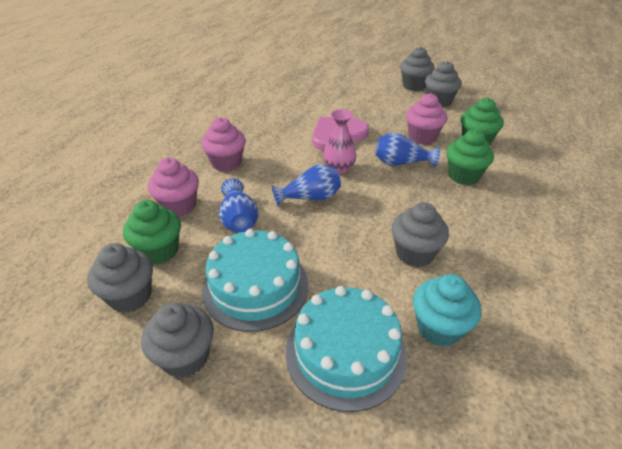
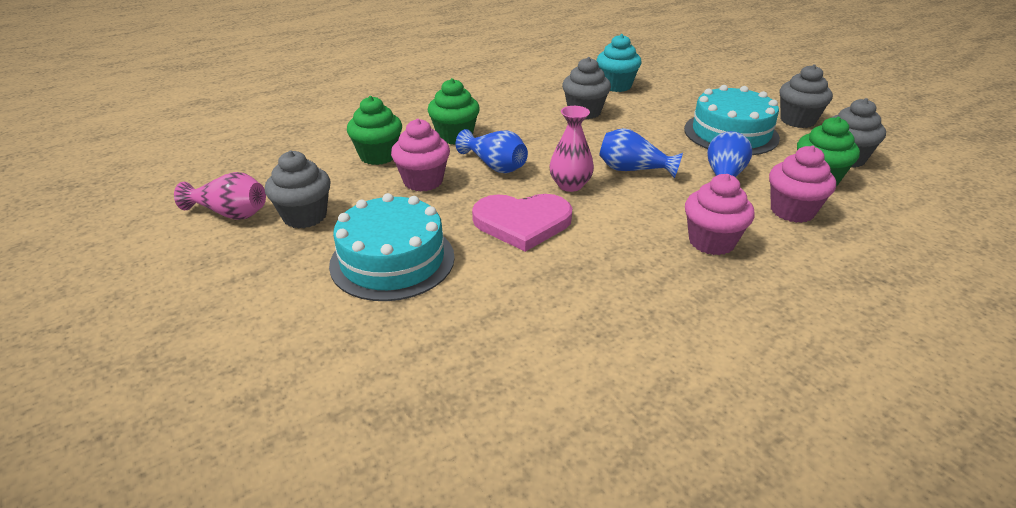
camera: 145 degrees left, 5 degrees down
turquoise cake [286,286,407,412] -> turquoise cake moved to [329,193,455,301]
grey cupcake [400,47,435,91] -> none
none -> pink vase [174,172,266,220]

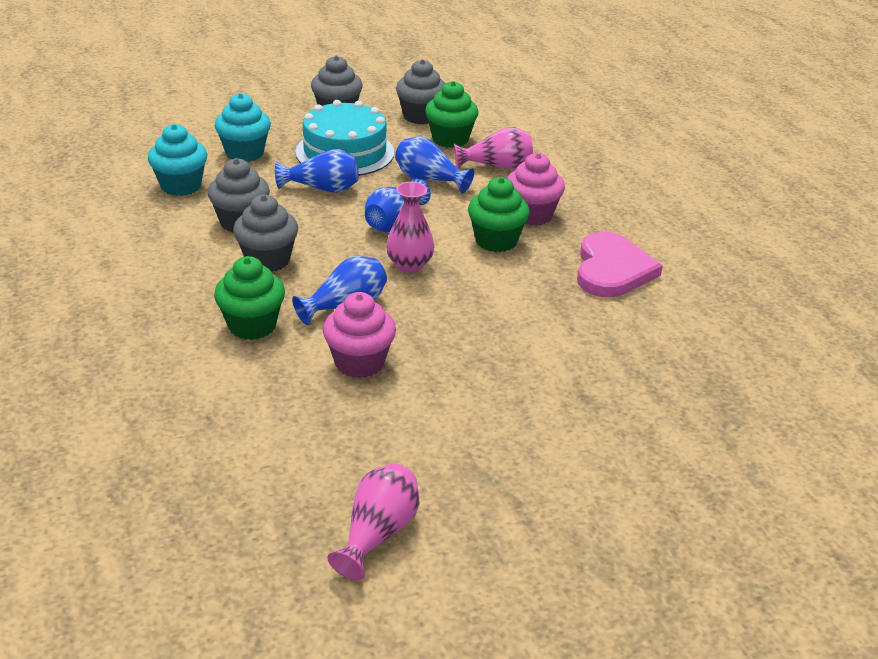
camera: 80 degrees left, 0 degrees up
grey cupcake [265,151,331,229] -> grey cupcake moved to [233,195,298,272]
turquoise cake [329,193,455,301] -> none
green cupcake [347,96,402,165] -> green cupcake moved to [468,177,530,252]
pink heart [472,194,572,252] -> pink heart moved to [577,232,663,297]
pink cupcake [769,146,836,223] -> pink vase [454,127,533,169]
none -> turquoise cupcake [215,93,271,162]
none -> blue vase [275,149,359,193]

